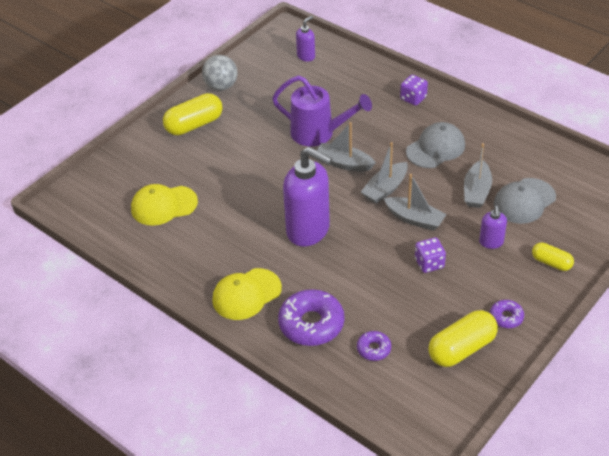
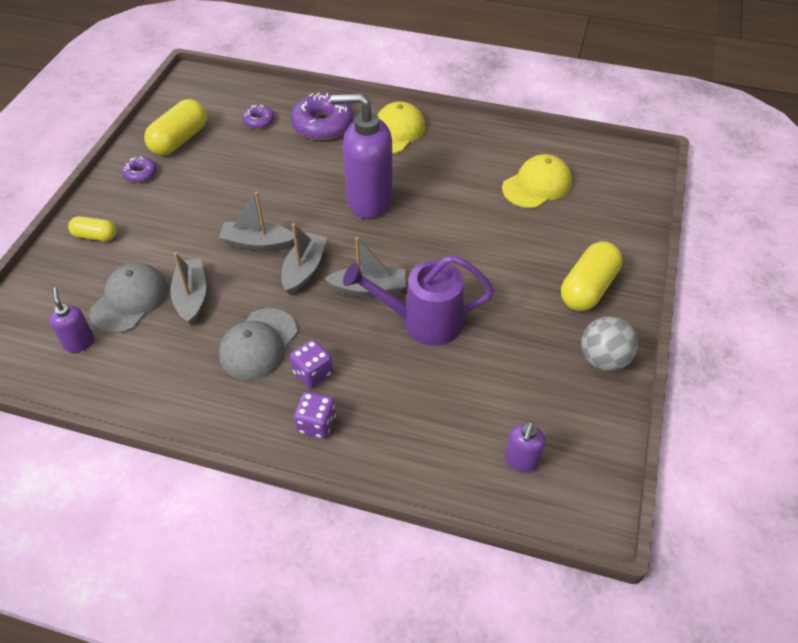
camera: 155 degrees right, 5 degrees up
purple dice [415,237,446,273] -> purple dice moved to [290,339,333,388]
purple soap dispenser [479,206,507,249] -> purple soap dispenser moved to [49,288,94,352]

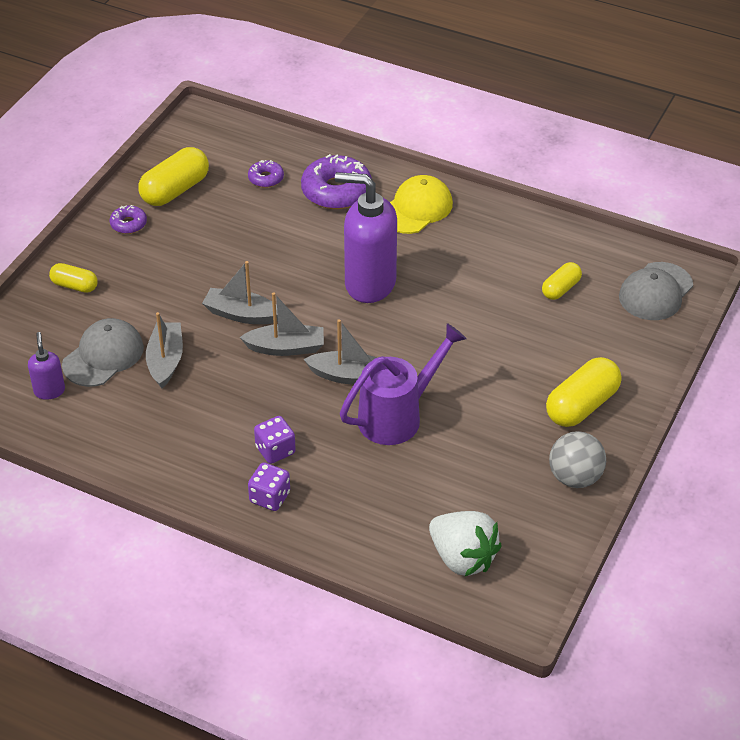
camera: 10 degrees right, 5 degrees down
grey cap [219,308,297,380] -> grey cap moved to [619,262,693,320]
grey boat [281,223,327,295] -> grey boat turned 60 degrees clockwise [240,292,324,356]
purple watering can [343,255,494,346] -> purple watering can turned 135 degrees clockwise [340,323,467,445]
yellow cap [502,154,572,208] -> yellow capsule [542,262,582,300]
purple soap dispenser [505,421,546,472] -> white strawberry [429,511,502,576]

